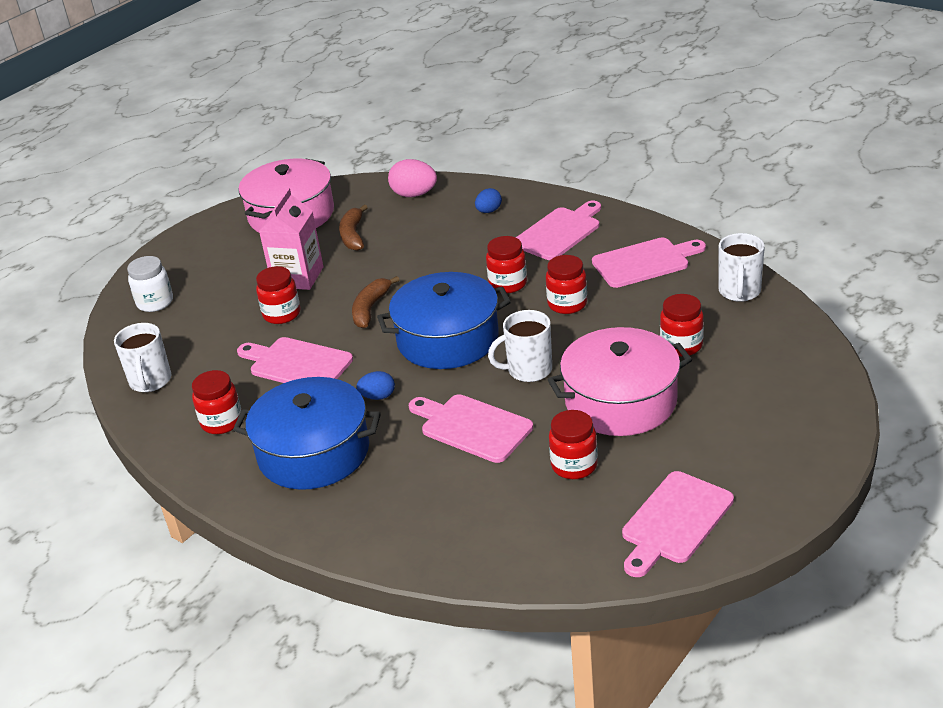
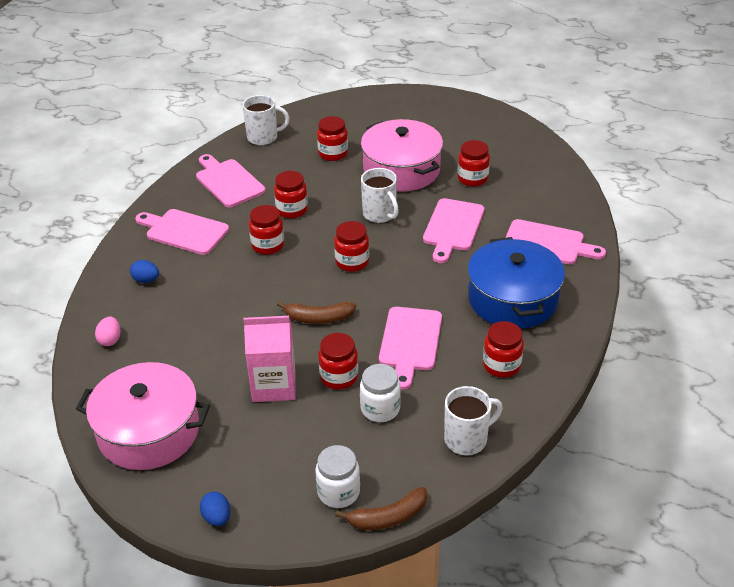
camera: 110 degrees left, 5 degrees up
brown banana [339,204,368,251] -> brown banana moved to [335,487,427,530]
blue egg [356,371,395,400] -> blue egg moved to [200,492,230,526]
blue pot [377,272,511,369] -> red jar [334,221,369,272]
pink egg [388,159,437,197] -> pink egg [95,317,121,346], size x0.61
pink cutting board [622,471,734,577] -> pink cutting board moved to [505,219,606,265]
none -> white jar [360,364,401,422]

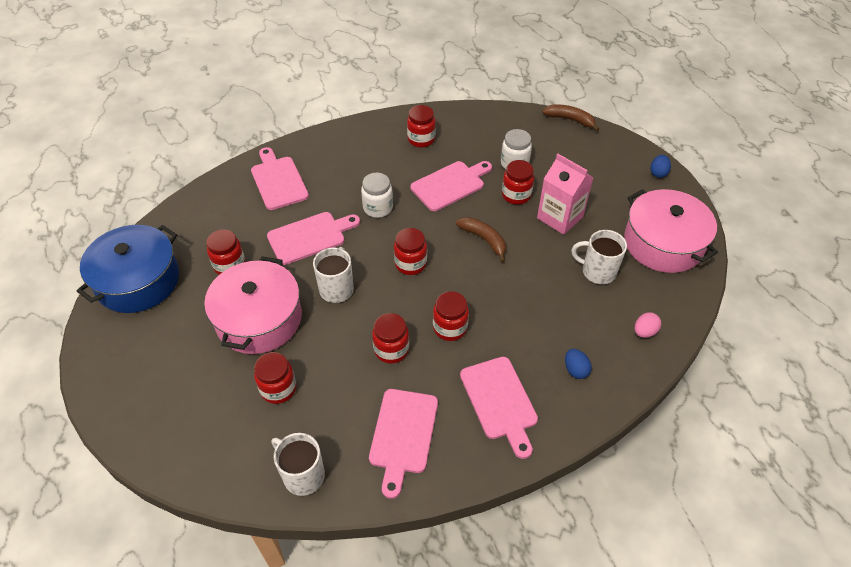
camera: 135 degrees left, 10 degrees up
white jar [315,445,360,508] -> white jar moved to [361,173,393,218]
white mug [444,386,503,455] -> white mug moved to [572,230,627,284]
blue pot [468,237,565,329] -> blue pot moved to [77,225,179,313]

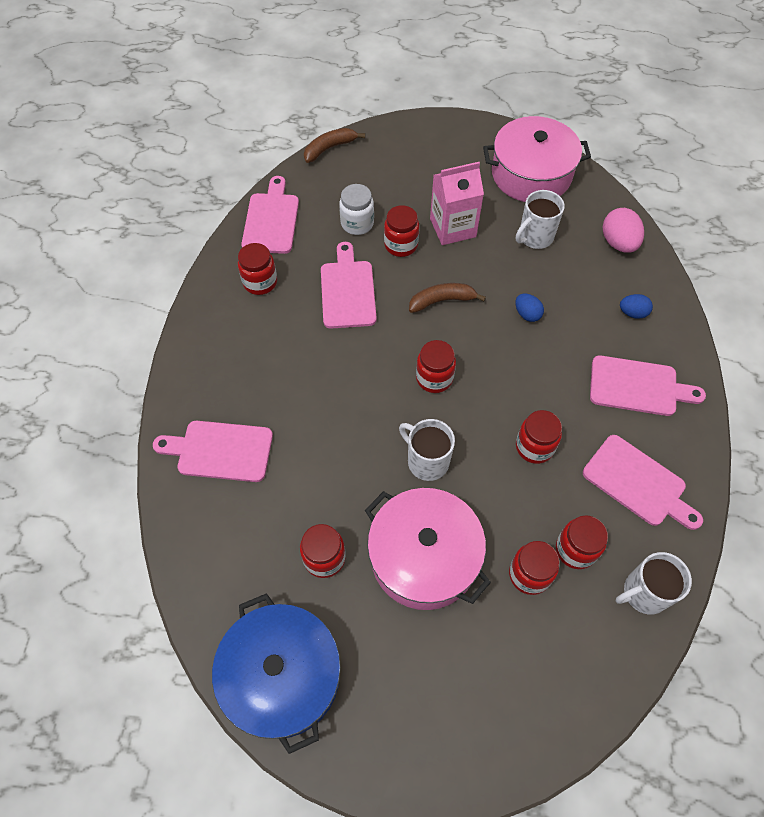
camera: 60 degrees left, 10 degrees up
pink cutting board [267,212,360,265] -> pink cutting board moved to [241,176,299,254]
white jar [361,173,393,218] -> none
red jar [433,291,469,341] -> red jar moved to [556,515,608,569]
pink egg [635,312,661,338] -> pink egg [603,208,644,253], size x1.65
blue egg [650,155,671,178] -> blue egg moved to [516,294,544,322]

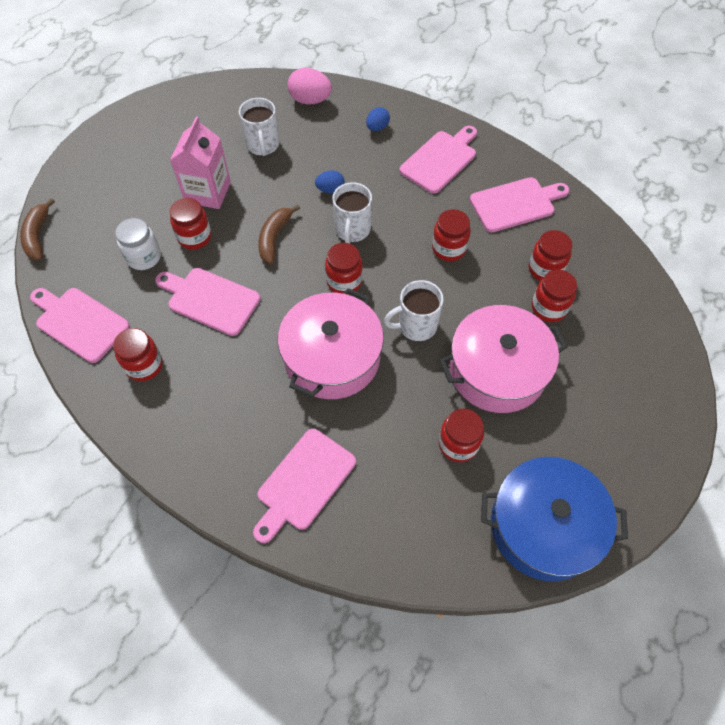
camera: 60 degrees left, 0 degrees up
pink pot [483,116,591,202] -> pink pot moved to [278,288,384,399]
white mug [616,552,692,615] -> white mug moved to [332,182,372,244]

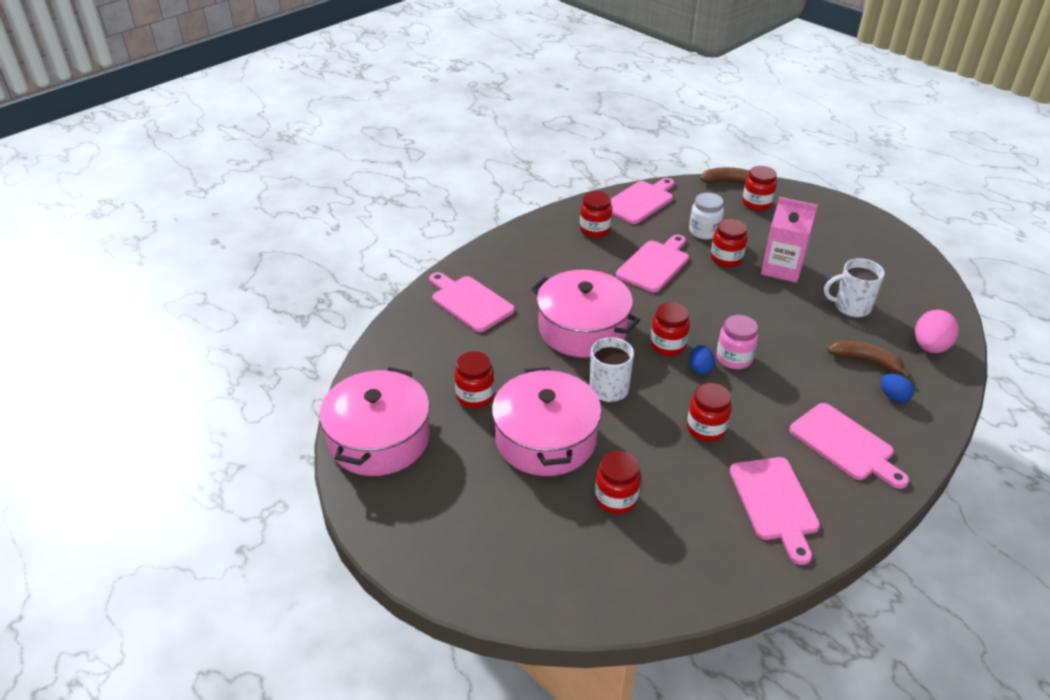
camera: 100 degrees right, 20 degrees down
brown banana [258,205,300,264] -> brown banana moved to [828,340,911,378]
blue egg [315,170,345,194] -> blue egg moved to [689,345,715,375]
white mug [332,182,372,244] -> pink jar [716,315,758,369]
blue pot [481,457,628,581] -> pink pot [319,367,430,476]
red jar [529,230,572,281] -> red jar moved to [742,166,777,211]

